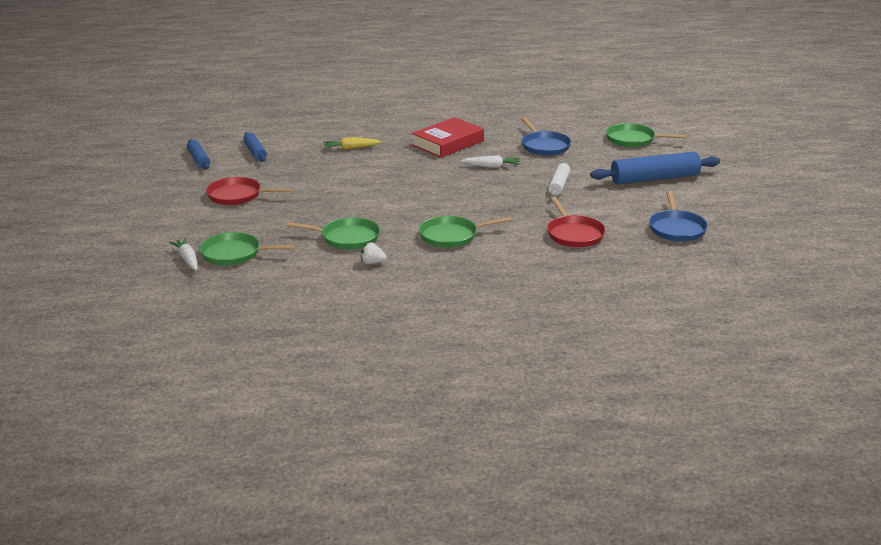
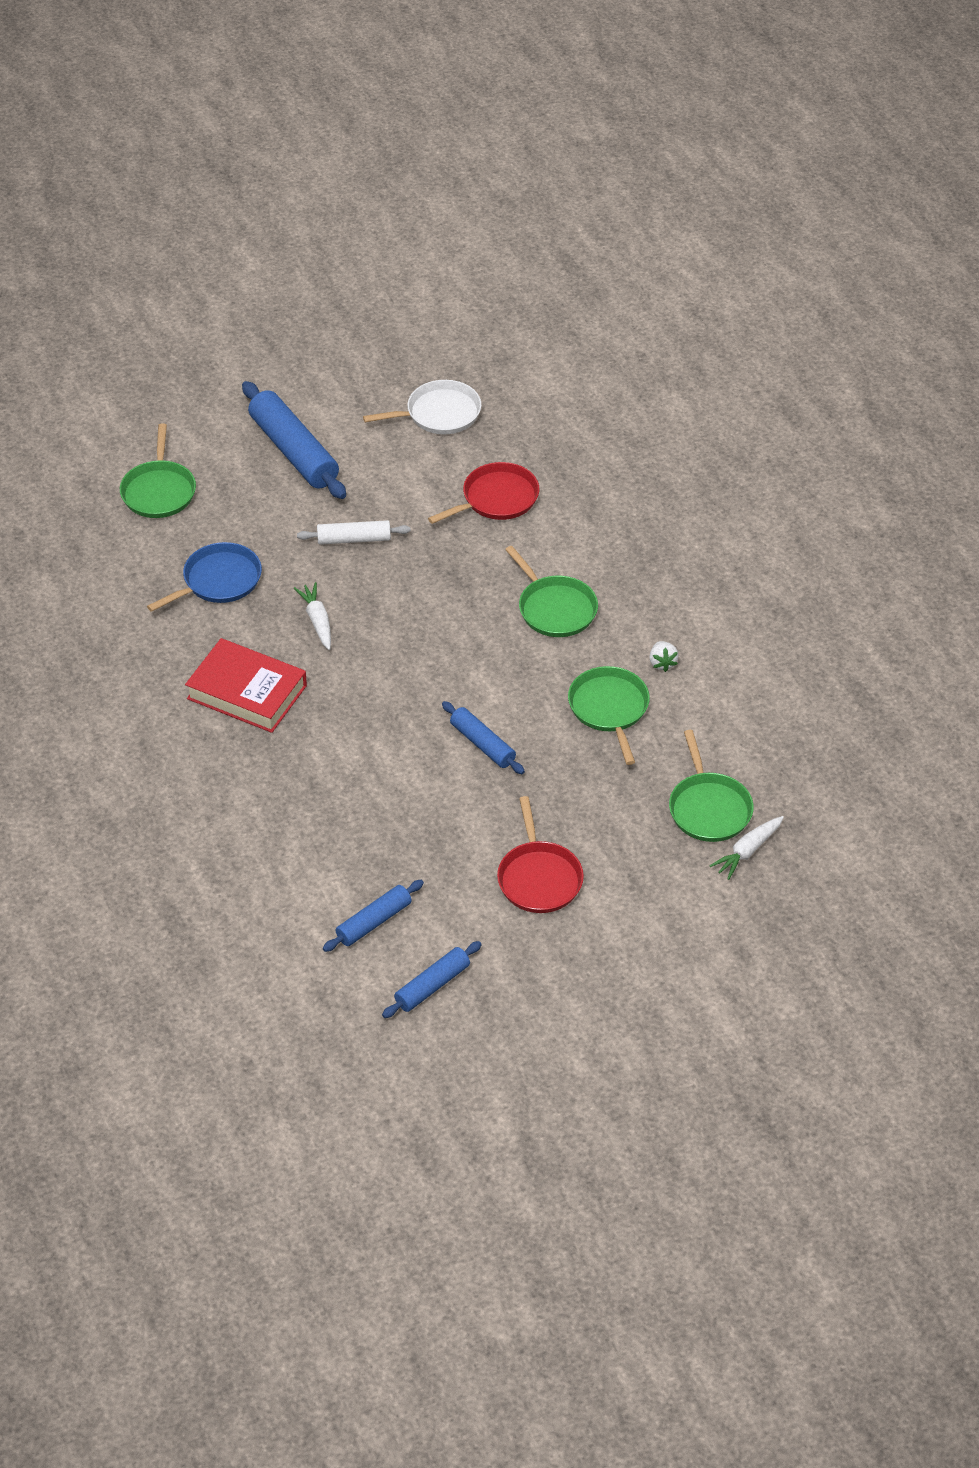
camera: 110 degrees left, 20 degrees up
yellow carrot [323,137,381,150] -> none
blue pan [649,191,708,242] -> white pan [363,380,481,434]
none -> blue rolling pin [442,701,525,774]

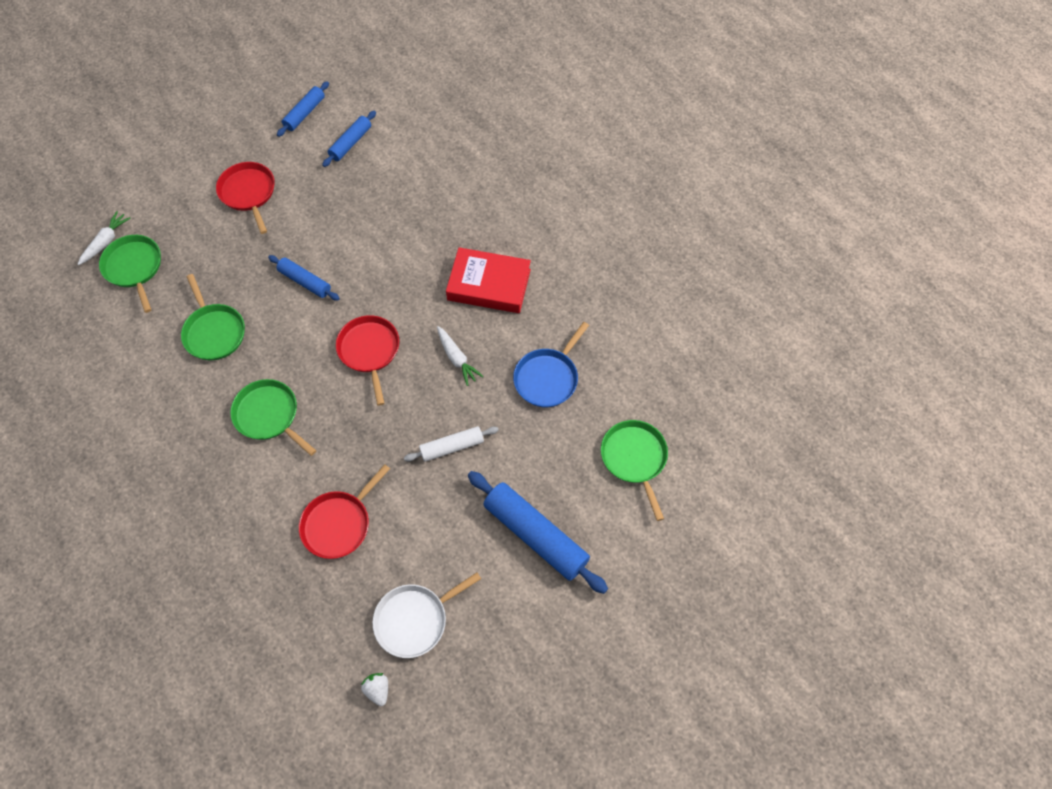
camera: 165 degrees right, 15 degrees up
white strawberry [649,641,679,672] -> white strawberry moved to [361,673,388,706]
none -> red pan [336,315,399,406]

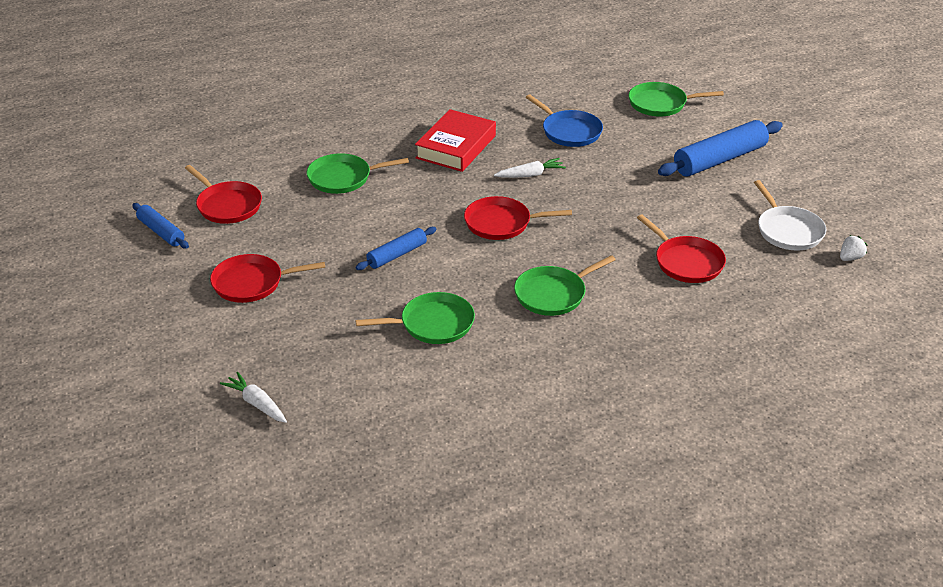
camera: 75 degrees left, 25 degrees down
green pan [99,235,161,313] -> green pan moved to [307,153,409,194]
blue rolling pin [322,111,376,167] -> red pan [185,165,262,224]
white strawberry [361,673,388,706] -> white strawberry turned 150 degrees clockwise [840,235,867,261]
white rolling pin [404,426,498,462] -> none

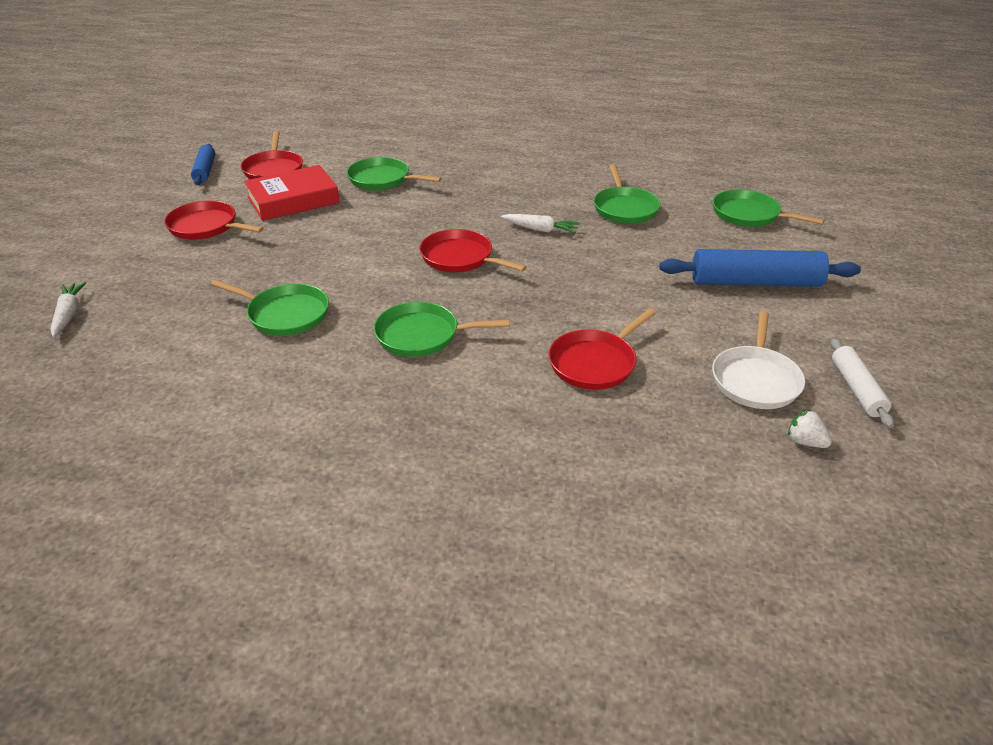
camera: 35 degrees right, 0 degrees up
blue rolling pin [356,227,437,270] -> none
red book [415,109,496,172] -> red book moved to [244,165,340,221]
blue pan [526,94,603,147] -> green pan [594,165,660,224]
red pan [637,214,726,283] -> red pan turned 45 degrees clockwise [548,309,655,390]
white strawberry [840,235,867,261] -> white strawberry turned 135 degrees counterclockwise [788,410,832,448]
none -> white rolling pin [831,339,894,428]

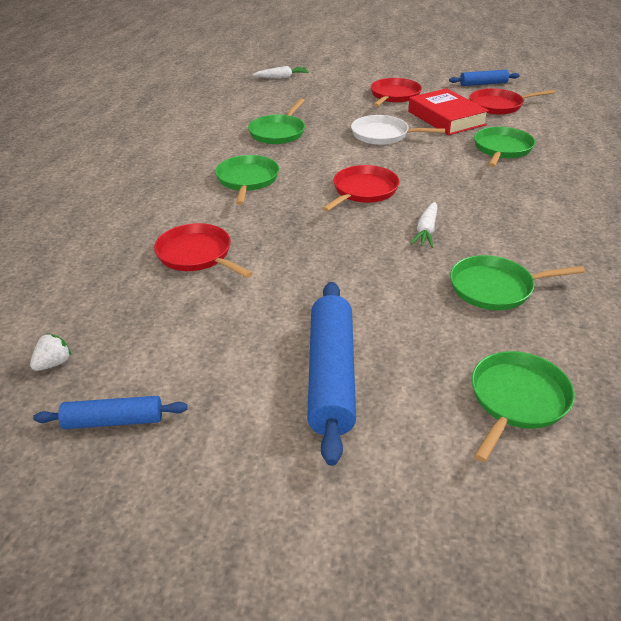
camera: 90 degrees right, 0 degrees up
white pan [712,311,805,409] -> white pan moved to [351,115,445,145]
white rolling pin [831,339,894,428] -> blue rolling pin [33,396,188,429]

